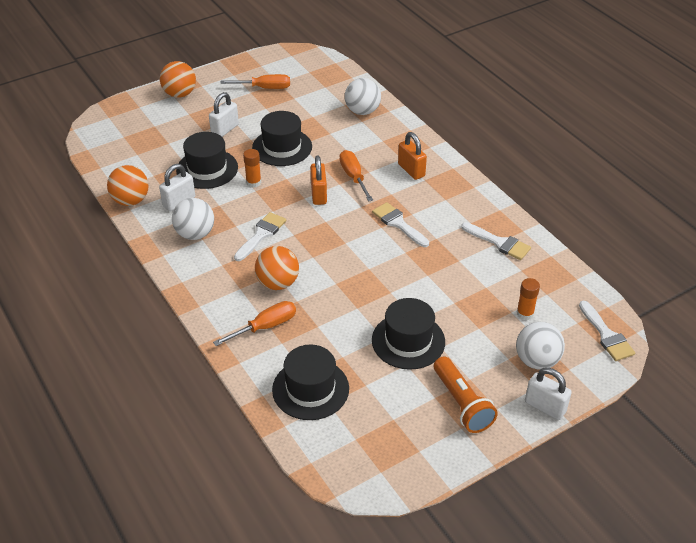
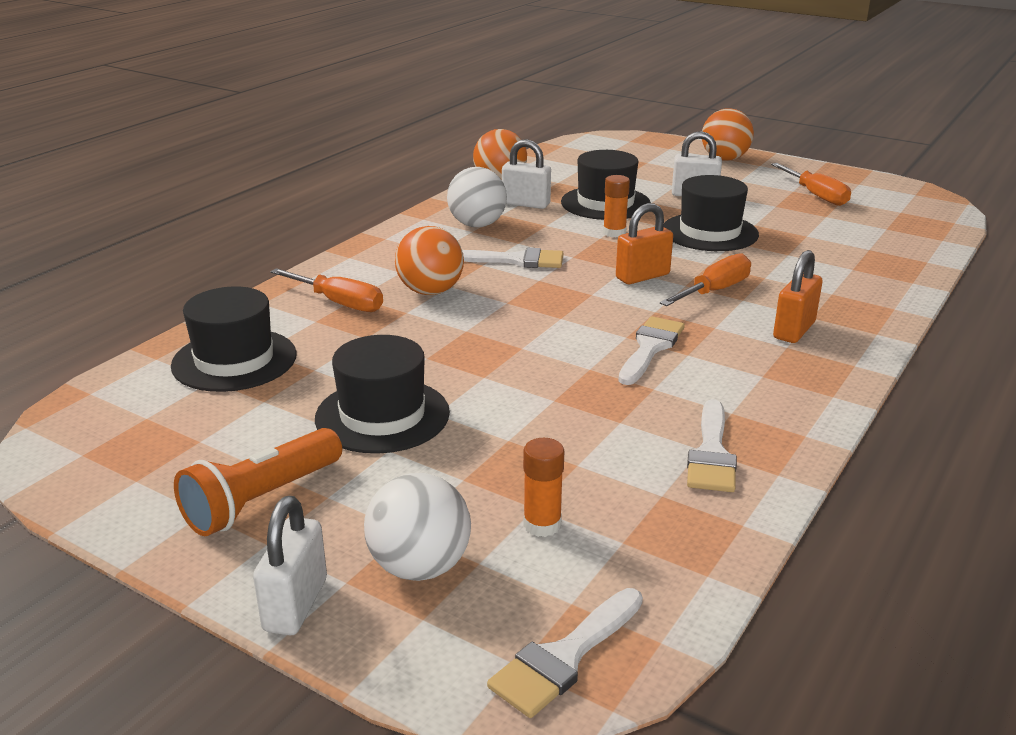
camera: 65 degrees right, 15 degrees down
white ball [345,78,381,115] -> none

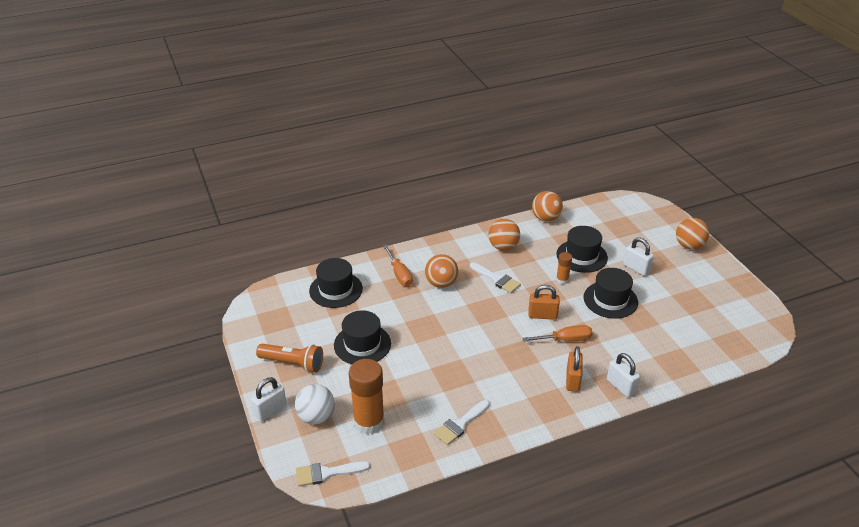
camera: 35 degrees right, 10 degrees up
orange flashlight [174,428,342,536] -> orange flashlight turned 150 degrees counterclockwise [256,344,323,373]
white ball [447,167,507,227] -> orange ball [489,219,520,251]
white padlock [502,139,551,209] -> white padlock moved to [607,353,640,398]
orange glue stick [523,438,564,537] -> orange glue stick [349,359,385,434], size x2.03
white brush [619,316,685,385] -> none
orange screwdriver [771,163,851,206] -> none
orange padlock [773,250,822,343] -> orange padlock turned 60 degrees counterclockwise [566,346,583,392]

